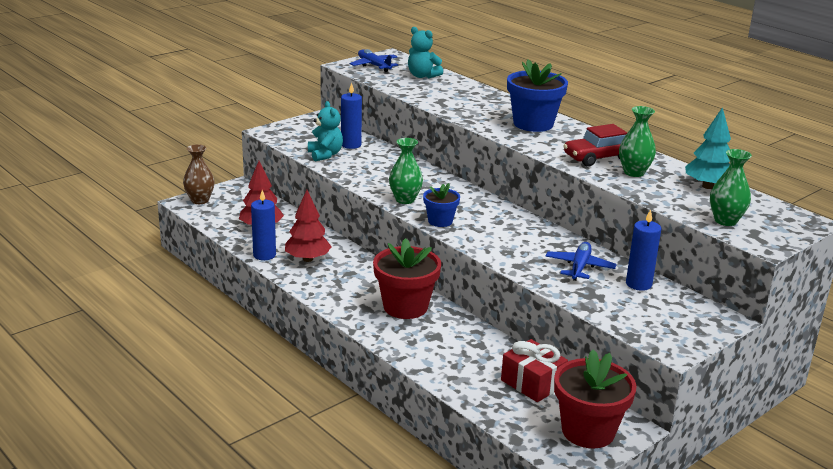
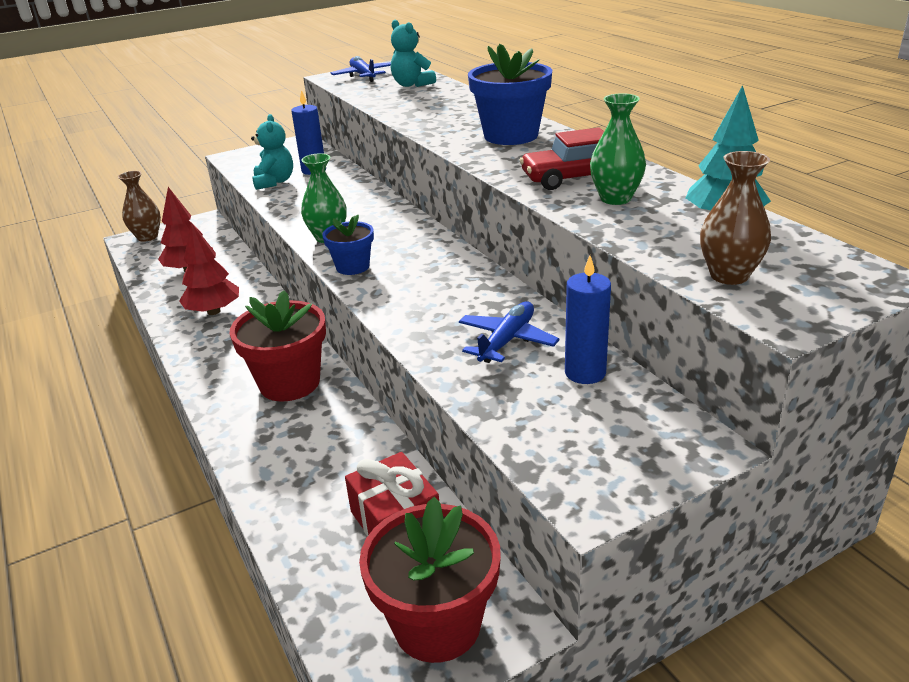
camera: 15 degrees right, 5 degrees up
blue candle [251,190,276,260] -> none
green vase [710,149,752,226] -> brown vase [700,151,771,285]

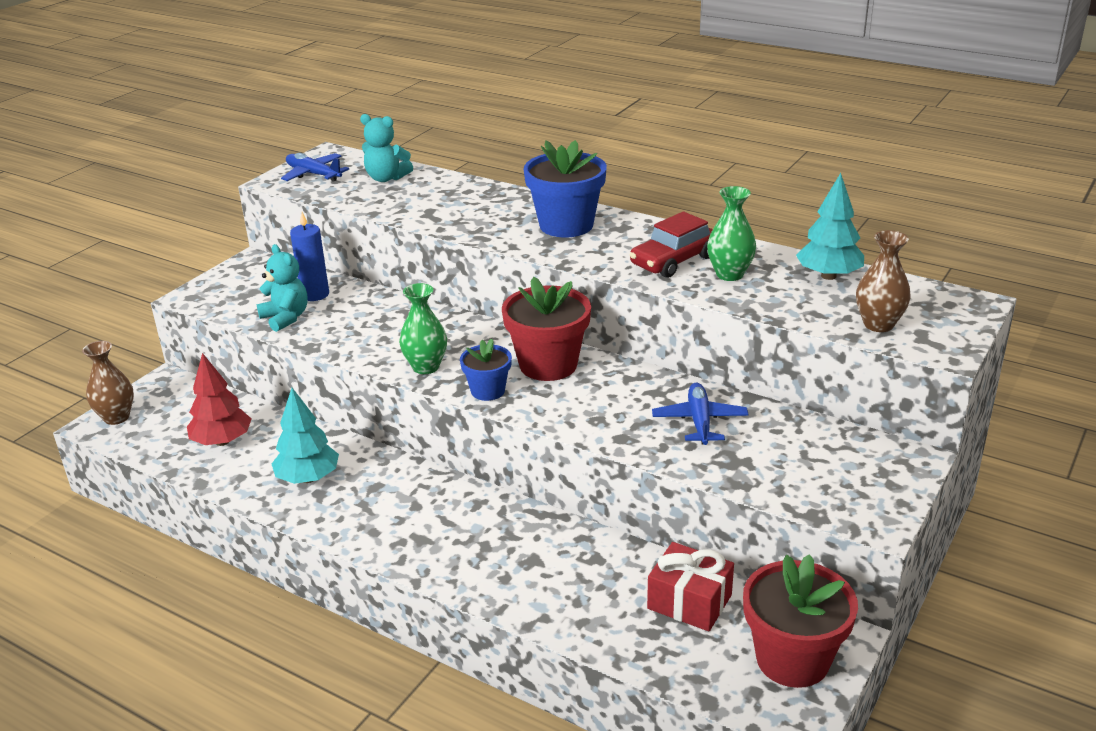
camera: 30 degrees left, 0 degrees up
red tree [179,222,239,315] -> turquoise tree [272,388,339,484]
red flower pot [230,290,326,401] -> red flower pot moved to [502,277,591,381]
blue candle [565,255,611,384] -> none

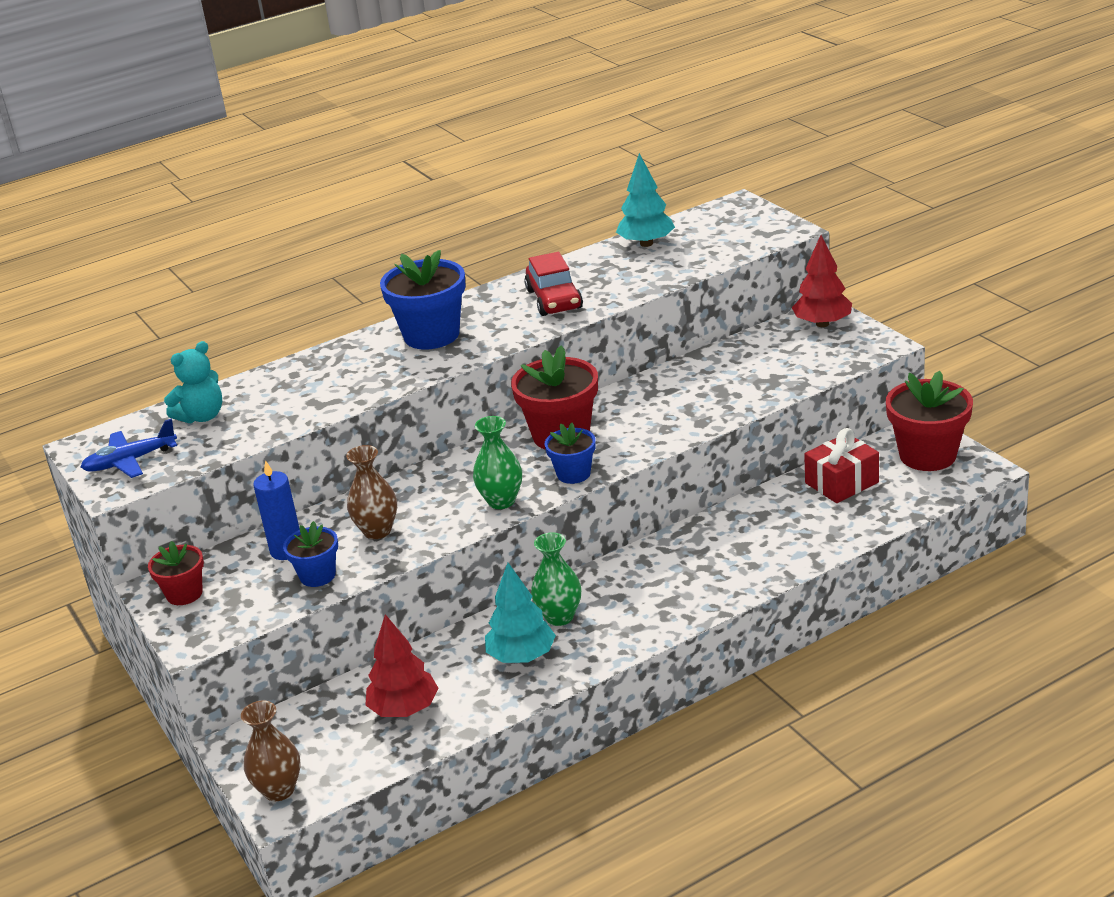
camera: 60 degrees left, 0 degrees up
turquoise teddy bear [257,244,308,332] -> blue flower pot [283,521,338,587]
blue plane [652,382,749,445] -> none
green vase [707,186,756,281] -> green vase moved to [531,532,581,626]
brown vase [856,230,911,332] -> brown vase moved to [346,445,397,539]
none -> red flower pot [148,541,204,605]
none -> red tree [792,235,852,327]

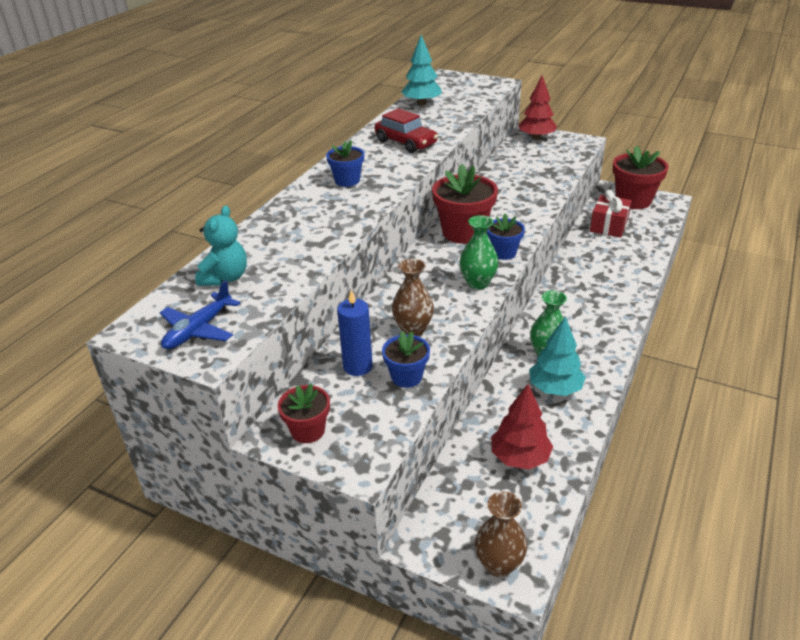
camera: 35 degrees left, 5 degrees up
blue flower pot [380,250,466,350] -> blue flower pot [326,140,364,187], size x0.57

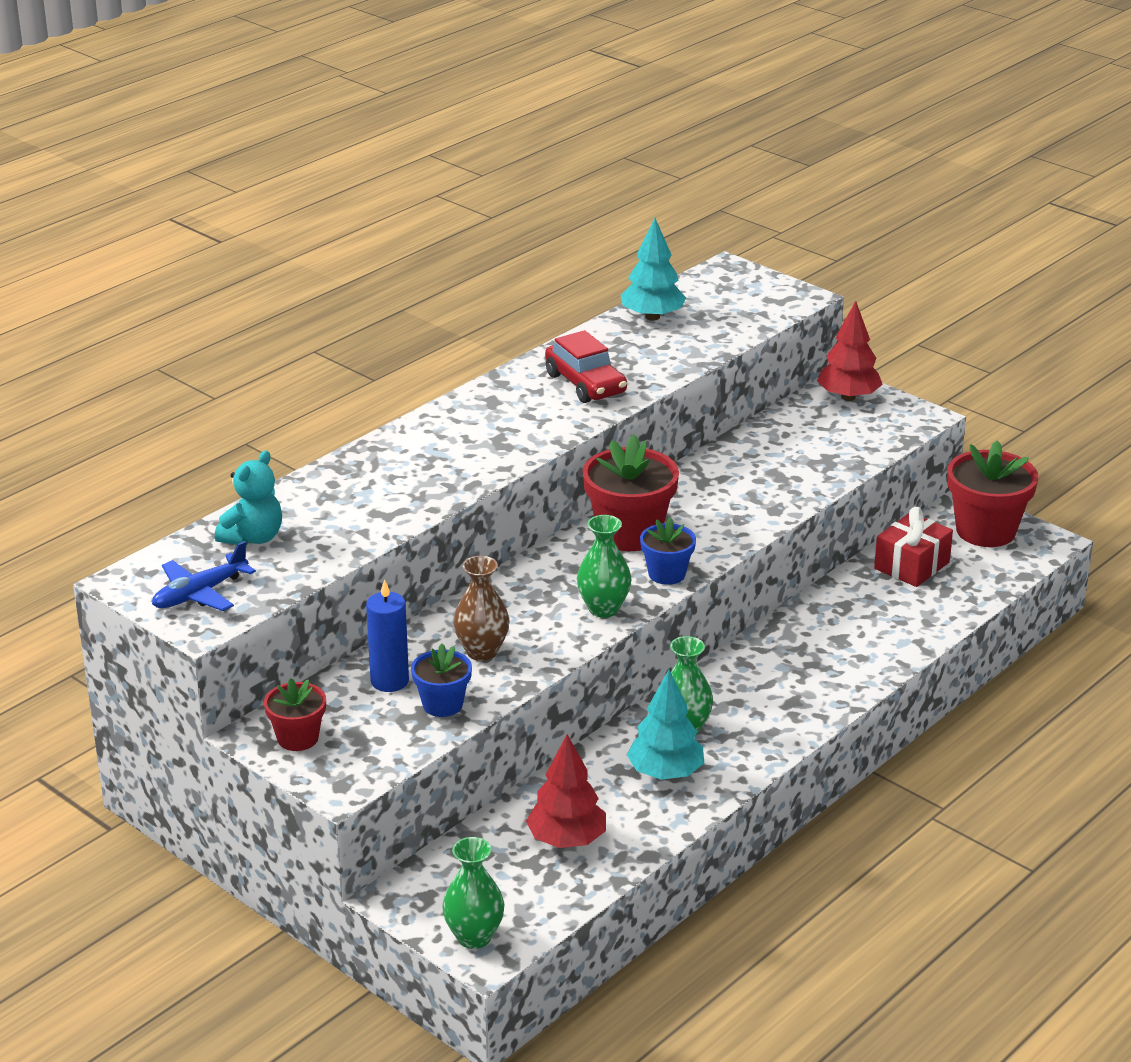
camera: 15 degrees right, 5 degrees down
blue flower pot [326,140,364,187] -> none
brown vase [475,491,527,577] -> green vase [442,837,504,949]

